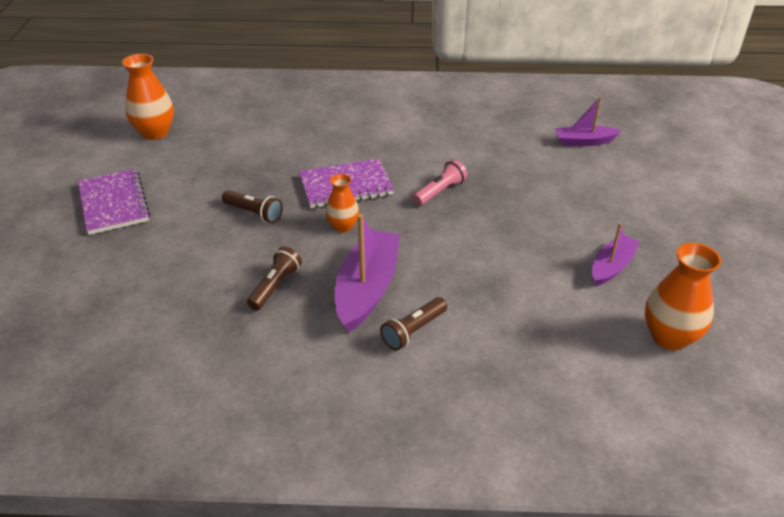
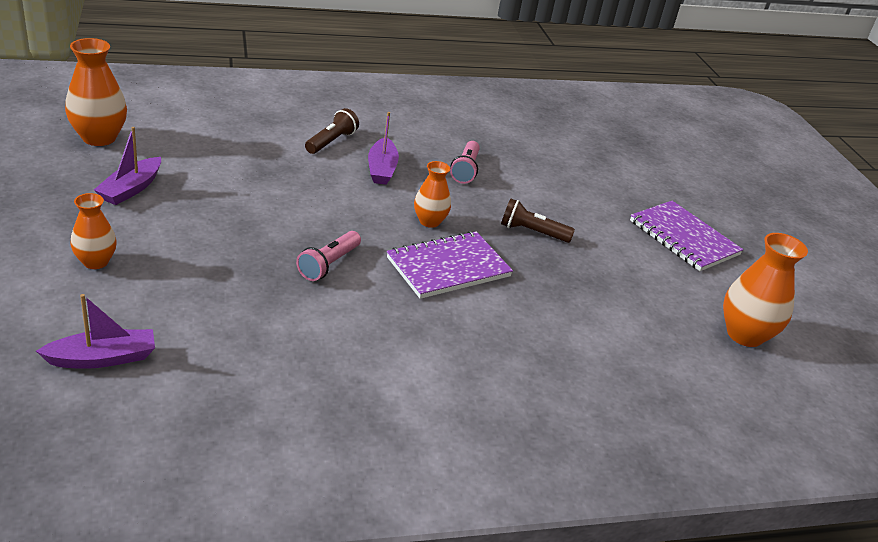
camera: 160 degrees right, 5 degrees down
brown flashlight [247,246,302,310] -> pink flashlight [450,141,480,184]
purple boat [335,214,400,332] -> purple boat [368,112,399,185], size x0.60
none -> orange vase [70,193,117,269]

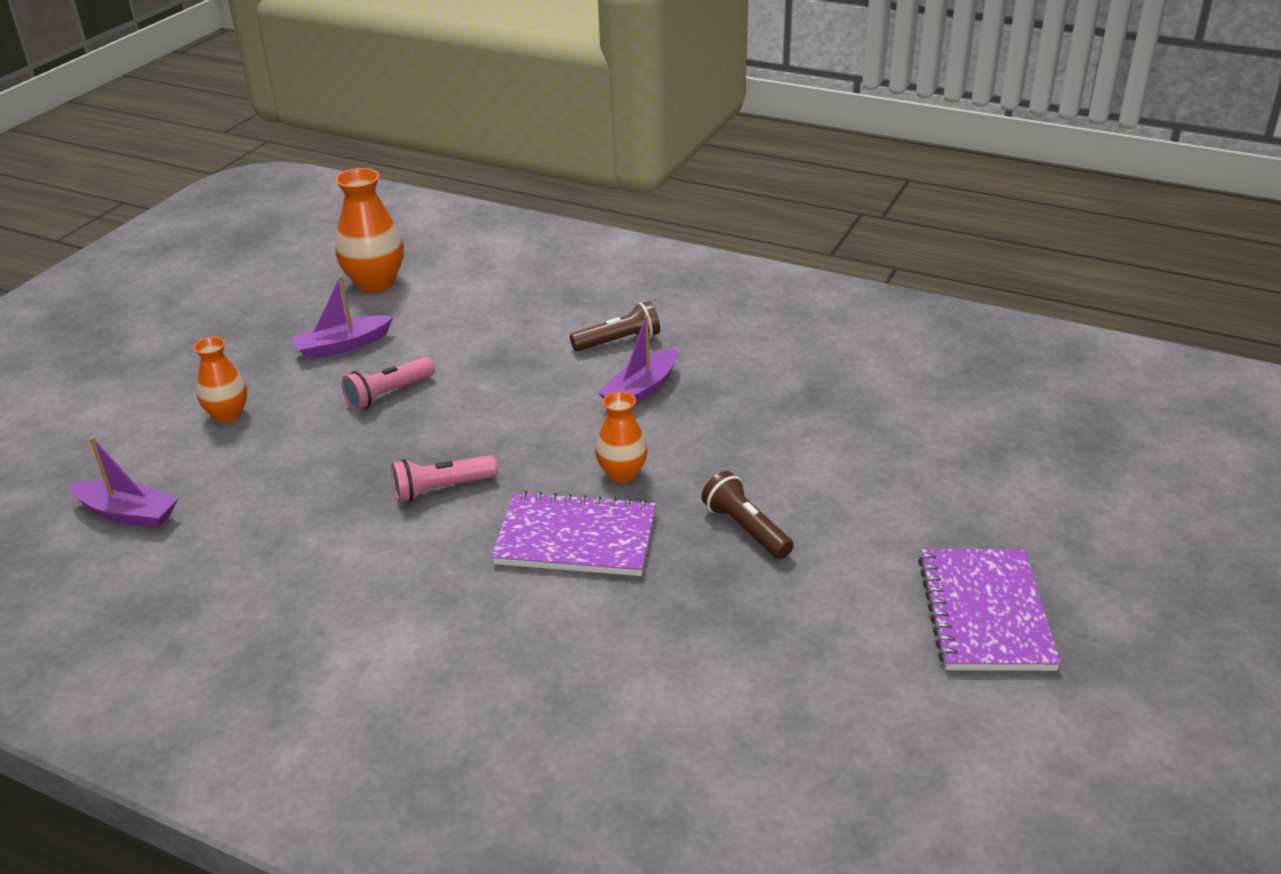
camera: 45 degrees right, 0 degrees up
pink flashlight [450,141,480,184] -> pink flashlight moved to [342,357,435,411]
orange vase [723,233,808,347] -> none

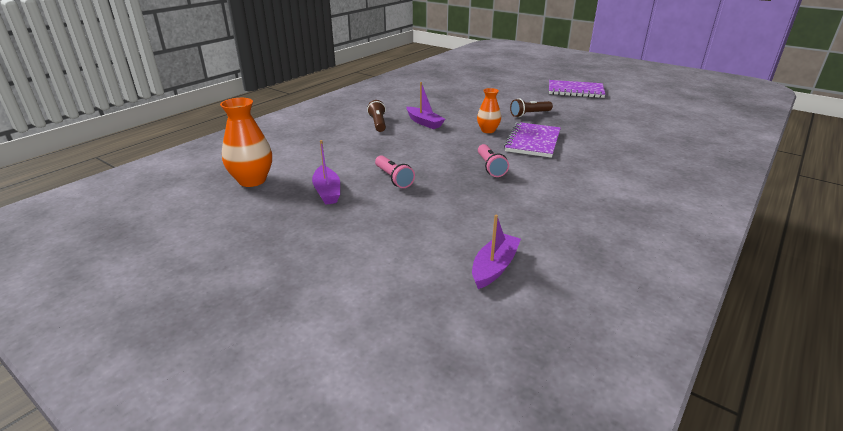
camera: 80 degrees left, 5 degrees down
orange vase [193,337,247,423] -> none

